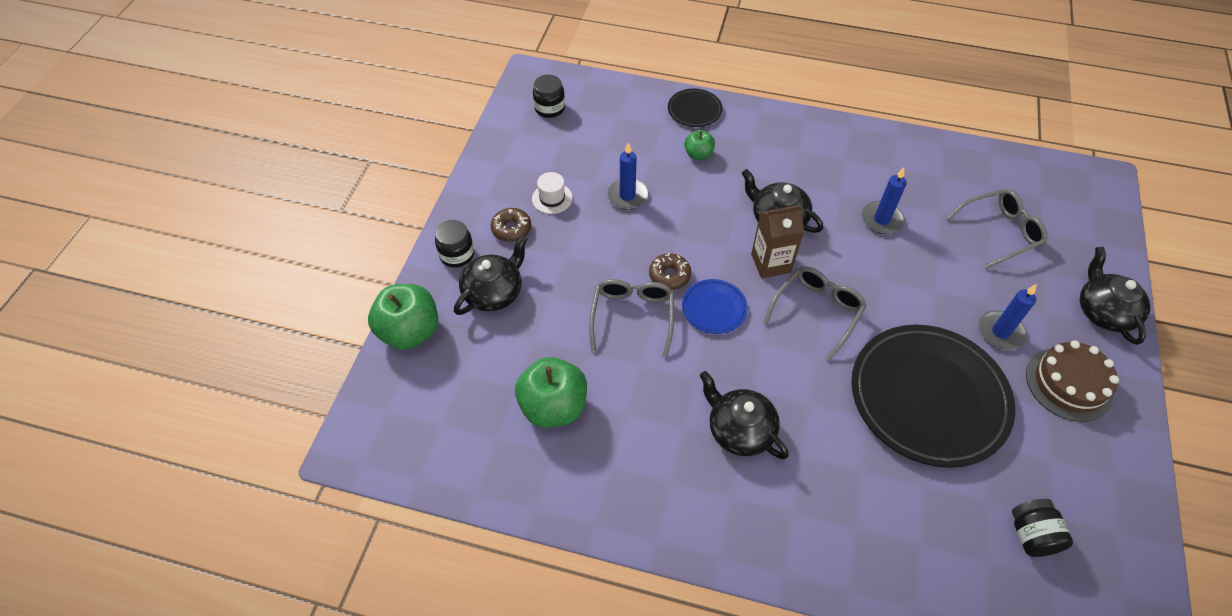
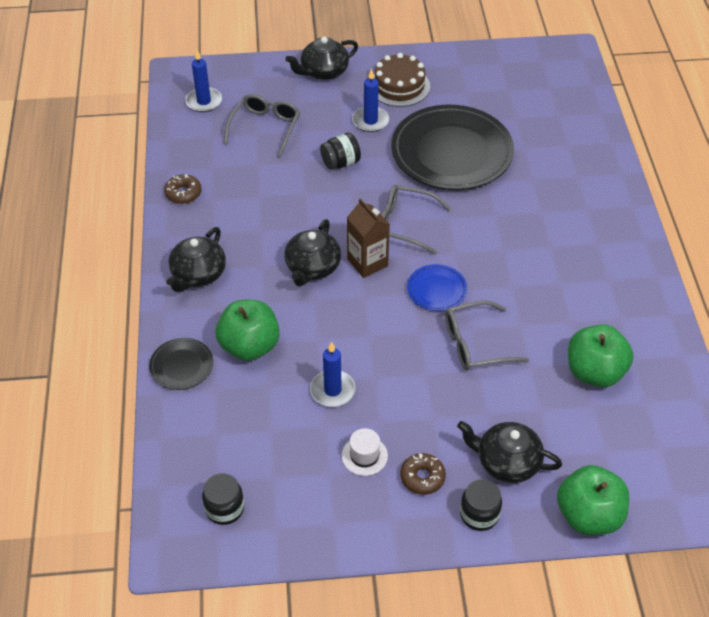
camera: 110 degrees left, 5 degrees down
brown donut [649,253,691,290] -> brown donut moved to [164,174,202,204]
green apple [684,130,715,160] -> green apple [216,300,280,361], size x1.88
black teapot [699,371,789,459] -> black teapot moved to [166,227,226,292]
blue candle [861,167,907,234] -> blue candle moved to [185,50,222,112]
grey glasses [946,189,1047,269] -> grey glasses turned 60 degrees clockwise [224,94,300,157]
black jar [1012,499,1073,557] -> black jar moved to [320,133,361,170]

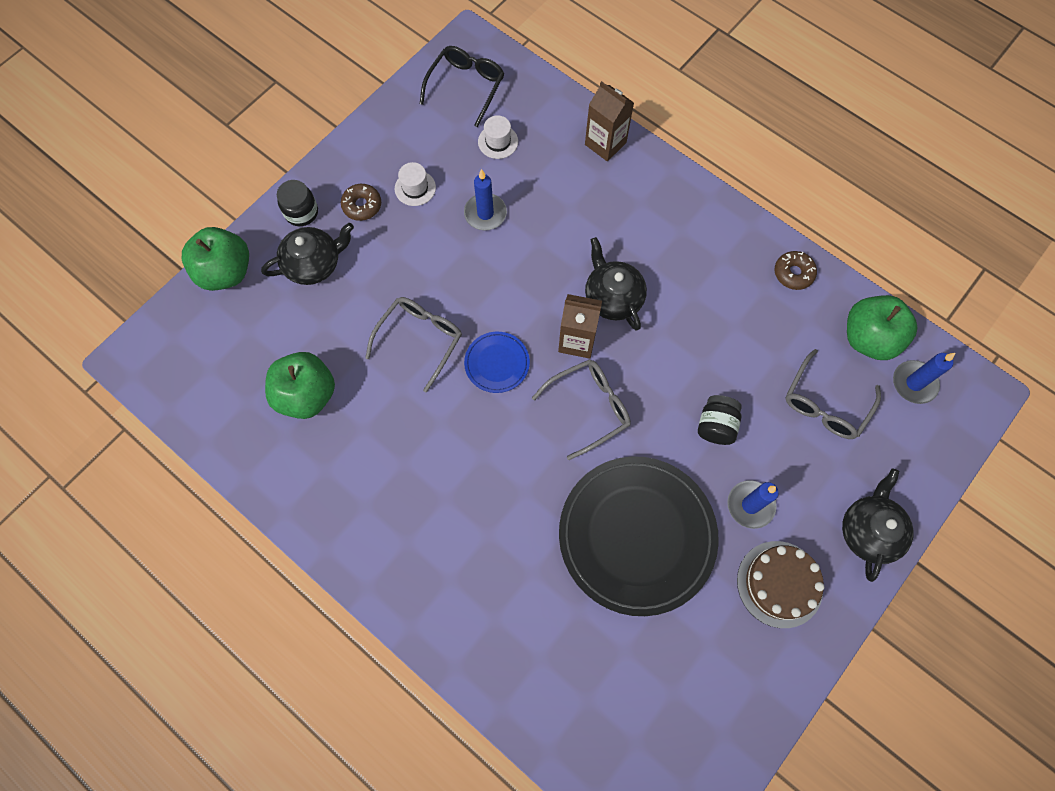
camera: 135 degrees right, 20 degrees up
black plate [149,338,213,390] -> brown carton [585,81,634,161]
black teapot [166,227,226,292] -> none
black jar [202,473,244,525] -> black glasses [420,46,505,127]
green apple [216,300,280,361] -> green apple moved to [847,295,917,360]
grey glasses [224,94,300,157] -> grey glasses turned 60 degrees clockwise [785,349,881,439]
none -> white hat [478,115,518,159]

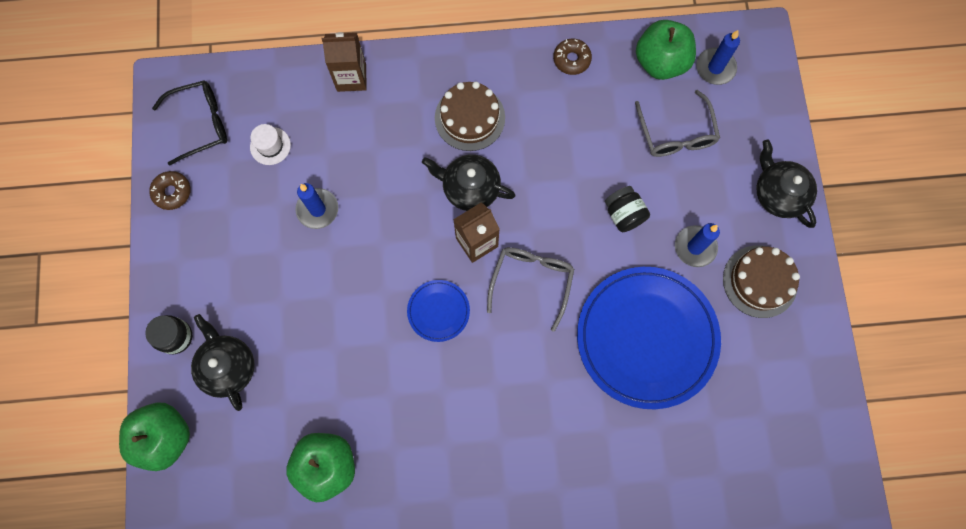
camera: 45 degrees left, 5 degrees up
black teapot [261,223,354,285] -> black teapot turned 45 degrees counterclockwise [191,314,255,411]
brown donut [341,184,381,221] -> brown donut moved to [149,171,191,210]
grey glasses [365,297,462,393] -> none
white hat [395,162,436,206] -> none
black glasses [420,46,505,127] -> black glasses turned 90 degrees clockwise [152,80,227,165]
black plate [559,456,719,616] -> blue plate [577,267,721,409]
none -> brown cake [435,82,505,151]

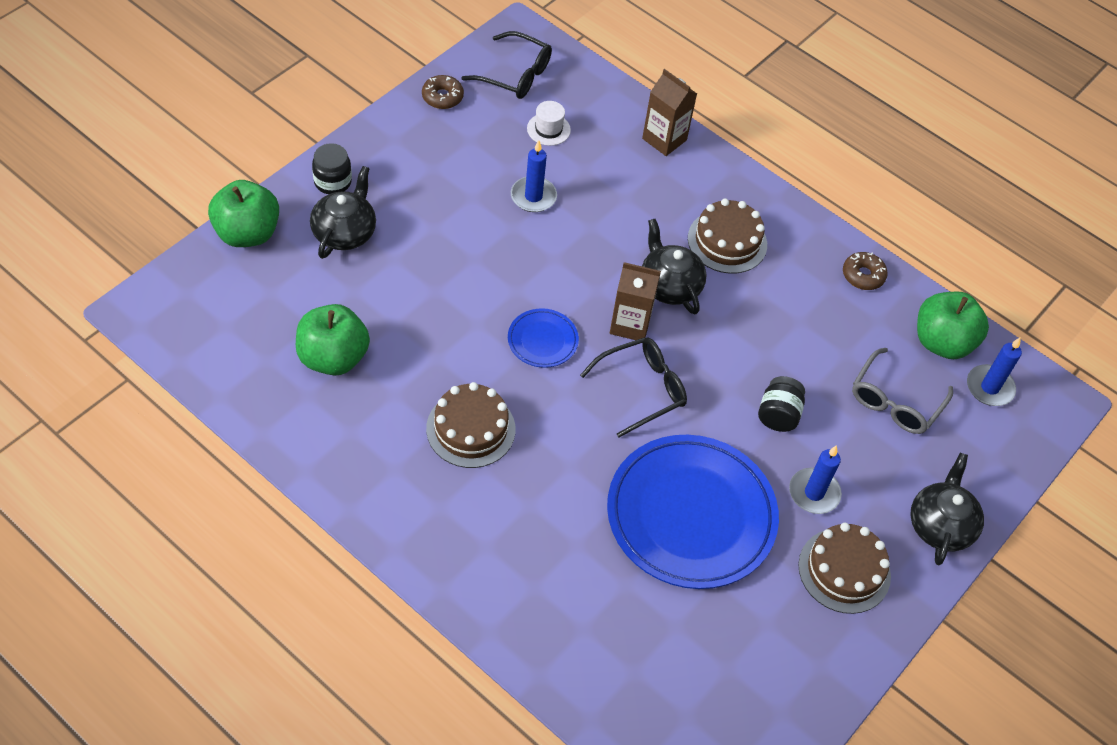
camera: 40 degrees right, 20 degrees down
grey glasses [487,247,574,332] -> black glasses [580,337,687,437]
none -> brown cake [426,382,515,468]

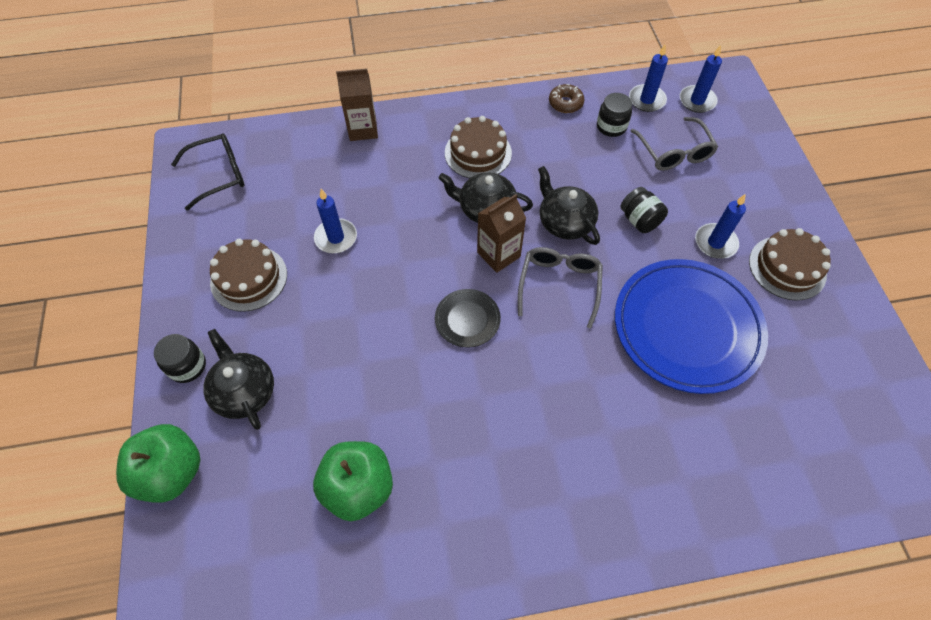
camera: 45 degrees left, 5 degrees up
brown donut [422,75,464,109] -> none
brown cake [426,382,515,468] -> brown cake moved to [210,239,287,312]
blue plate [508,308,579,368] -> black plate [435,289,501,348]
white hat [527,101,571,146] -> none
black glasses [580,337,687,437] -> grey glasses [518,247,603,328]
black teapot [911,453,984,565] -> black teapot moved to [538,166,600,245]
green apple [917,292,989,359] -> blue candle [629,43,668,112]
none -> black jar [597,93,632,137]

